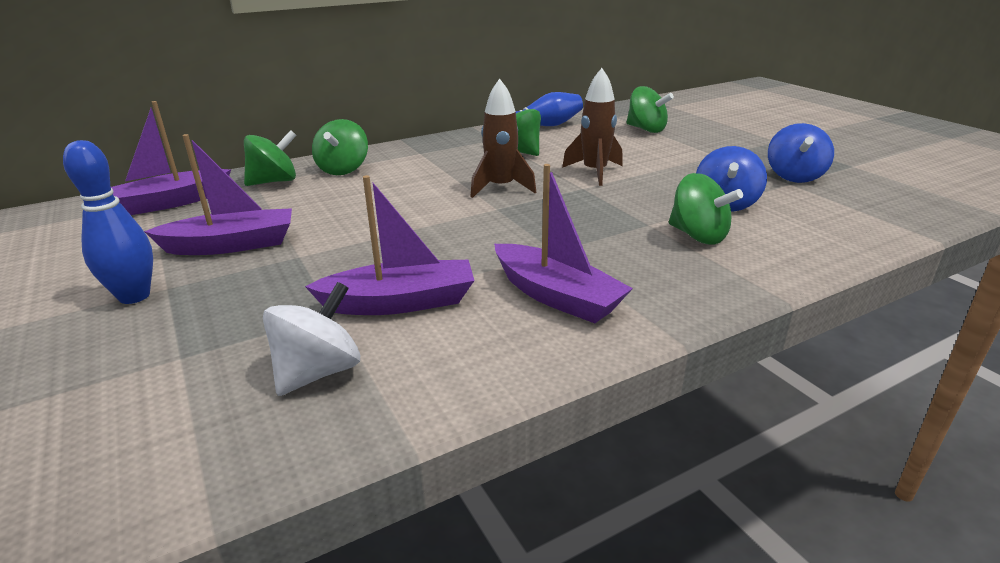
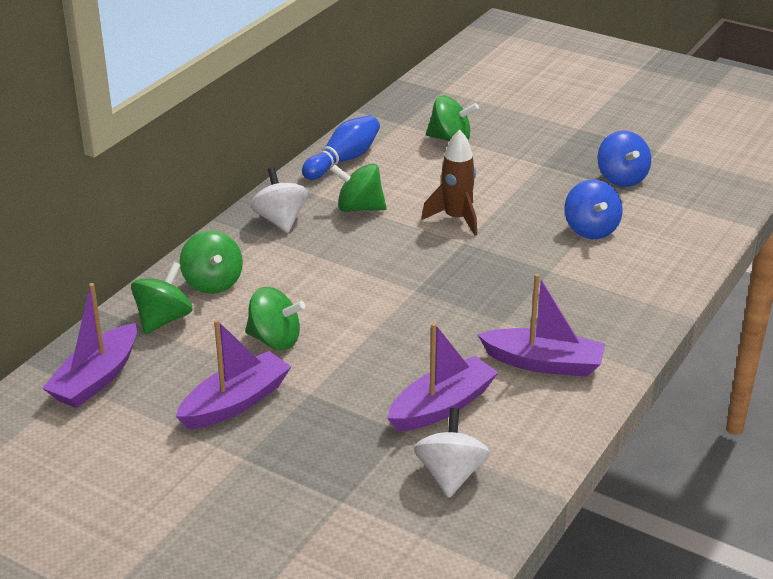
camera: 30 degrees left, 5 degrees up
blue bowling pin [63,140,153,304] -> none
brown rocket [470,79,536,198] -> none
green spinning top [669,173,743,244] -> green spinning top moved to [245,287,305,350]
none -> white spinning top [250,167,308,233]

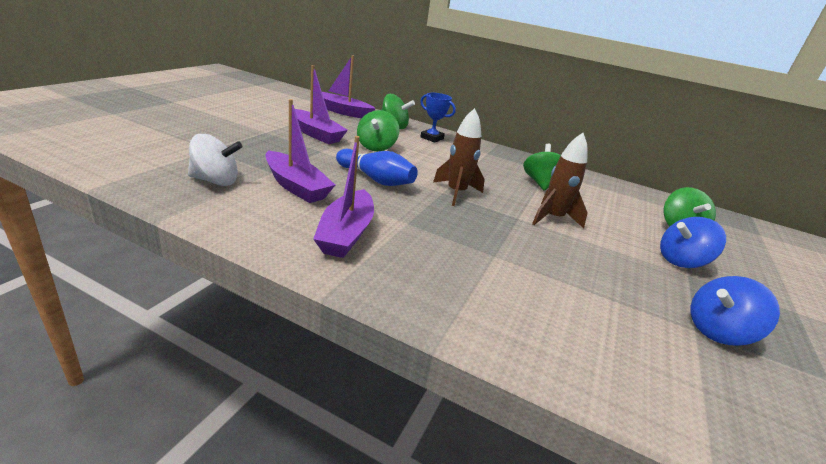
camera: 80 degrees right, 5 degrees down
green spinning top [180,230,243,294] -> blue trophy [420,93,456,143]
white spinning top [250,167,308,233] -> none
blue bowling pin [302,115,380,180] -> blue bowling pin moved to [336,149,418,186]
blue spinning top [565,179,622,239] -> blue spinning top moved to [660,217,726,268]
none -> brown rocket [433,108,485,206]

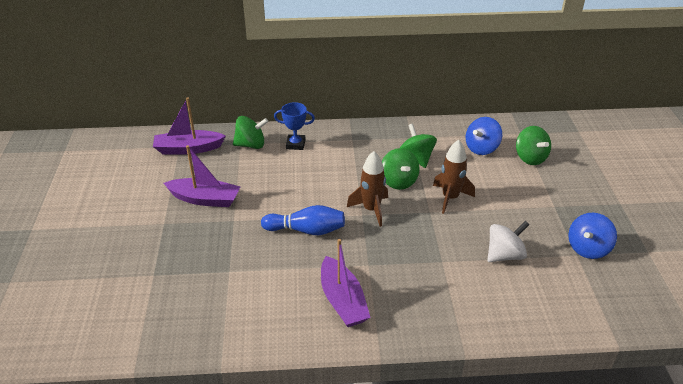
camera: 25 degrees left, 10 degrees up
white spinning top [188,134,243,186] -> white spinning top moved to [487,221,529,262]
purple boat [265,99,335,203] -> none
green spinning top [357,110,400,151] -> green spinning top moved to [382,148,420,190]
blue spinning top [660,217,726,268] -> blue spinning top moved to [466,117,502,155]

